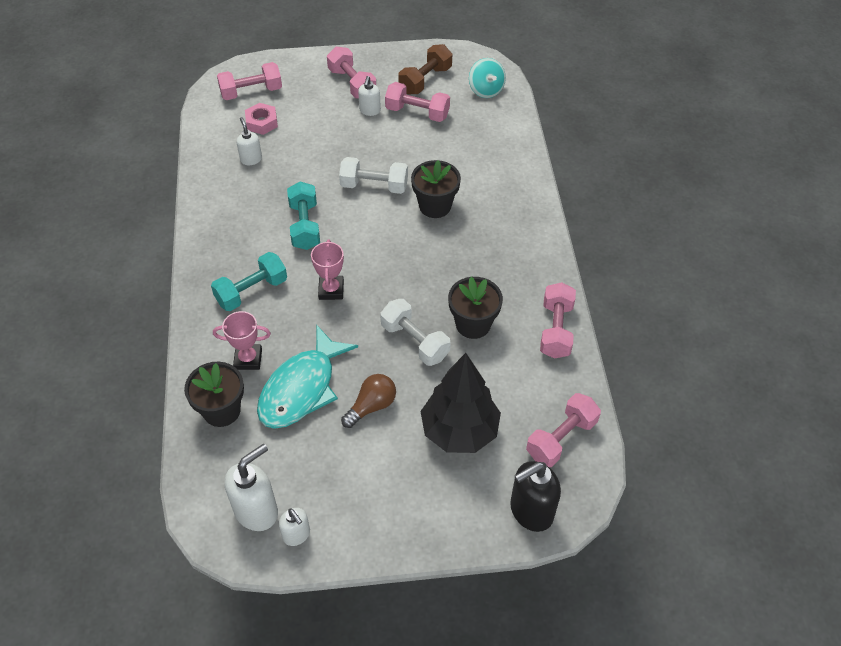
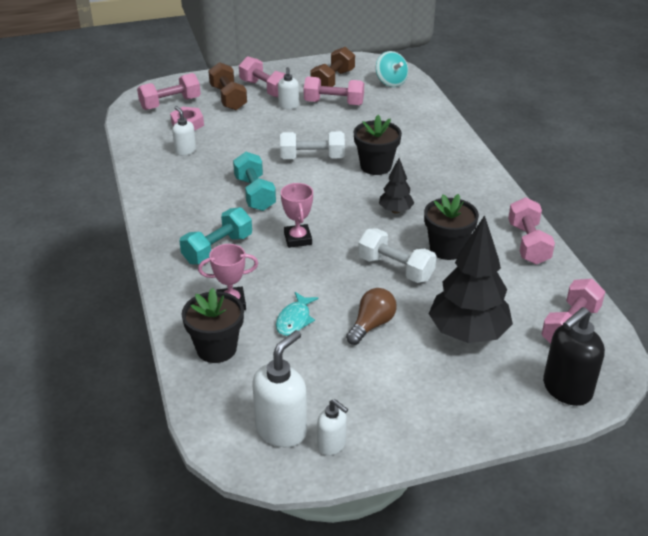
camera: 10 degrees left, 15 degrees down
turquoise fish [257,326,358,429] -> turquoise fish [276,292,319,336], size x0.49
none -> brown dumbbell [208,62,247,110]
none -> black tree [379,158,414,213]

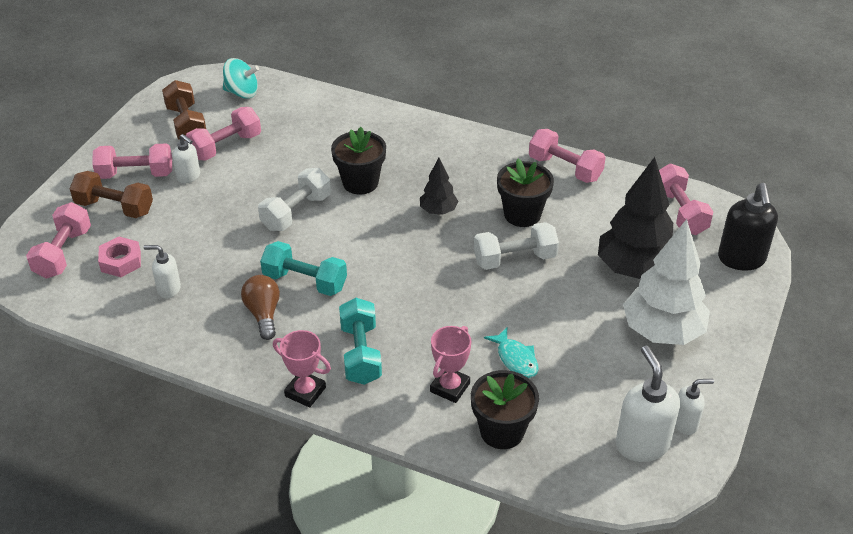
camera: 50 degrees left, 5 degrees up
pink trophy [281,183,313,248] -> pink trophy moved to [273,330,331,408]
brown light bulb [346,288,397,345] -> brown light bulb moved to [241,275,280,340]
none -> white tree [623,219,710,345]

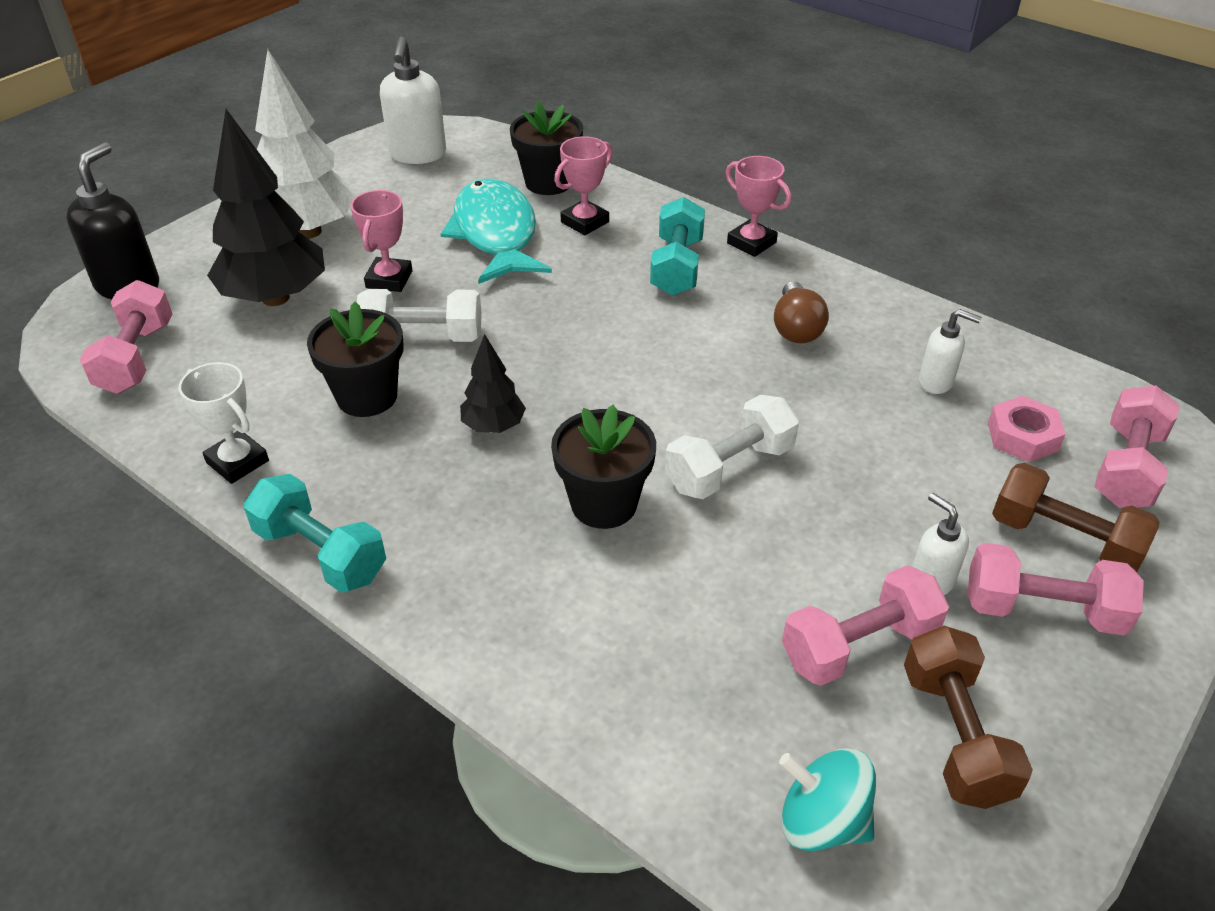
camera: 165 degrees left, 0 degrees up
turquoise dumbbell [260,241,347,296] -> turquoise dumbbell moved to [244,474,386,592]
turquoise fish [484,327,539,378] -> turquoise fish [441,179,552,284], size x2.05
pink dumbbell [529,129,606,183] -> white trophy [179,362,269,484]
white soap dispenser [675,379,714,435] -> none
none -> pink trophy [351,190,413,292]

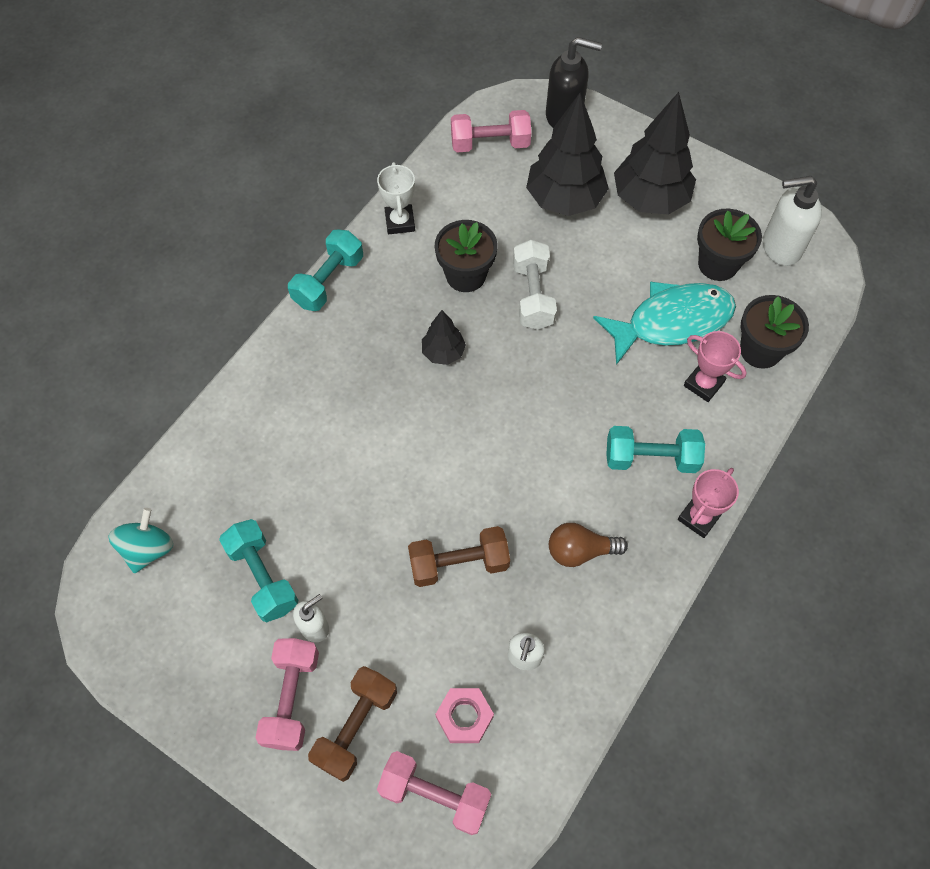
camera: 85 degrees right, 20 degrees up
white trophy [179,362,269,484] -> white trophy turned 45 degrees counterclockwise [377,162,415,234]
white tree [255,49,357,239] -> black tree [614,92,696,215]
pink trophy [351,190,413,292] -> none
black flower pot [551,405,656,529] -> black flower pot moved to [697,209,762,281]
white dumbbell [665,395,799,499] -> none
pink dumbbell [782,566,949,686] -> turquoise dumbbell [219,519,298,622]
brown dumbbell [904,626,1033,809] -> brown dumbbell moved to [408,526,510,587]

